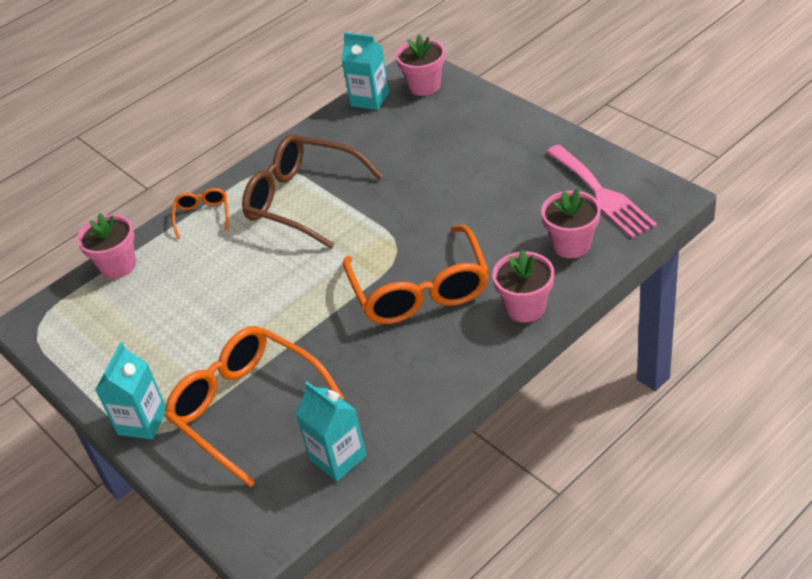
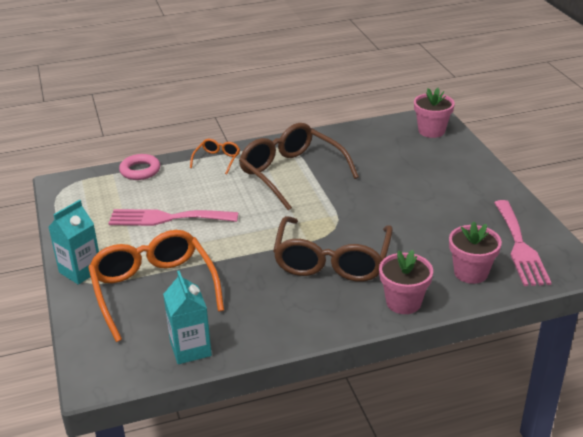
camera: 20 degrees right, 10 degrees down
pink flower pot [77,213,136,279] -> pink ring [119,154,160,180]
turquoise carton [341,32,389,110] -> none
orange glasses [343,225,489,324] -> brown glasses [273,216,393,282]
none -> pink fork [108,209,238,226]

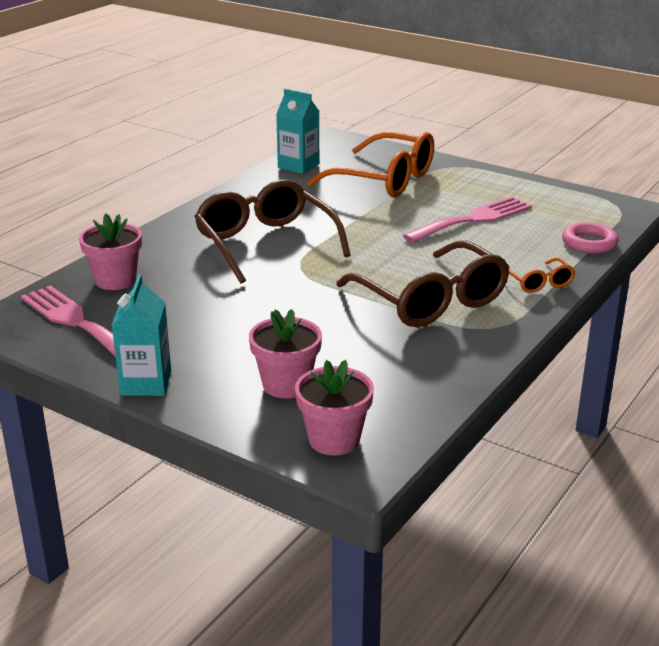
camera: 140 degrees right, 5 degrees down
turquoise carton [48,200,99,285] -> turquoise carton moved to [112,274,171,396]
brown glasses [239,123,359,211] -> brown glasses turned 45 degrees clockwise [336,241,510,327]
pink flower pot [379,250,433,314] -> pink flower pot moved to [249,309,322,398]

